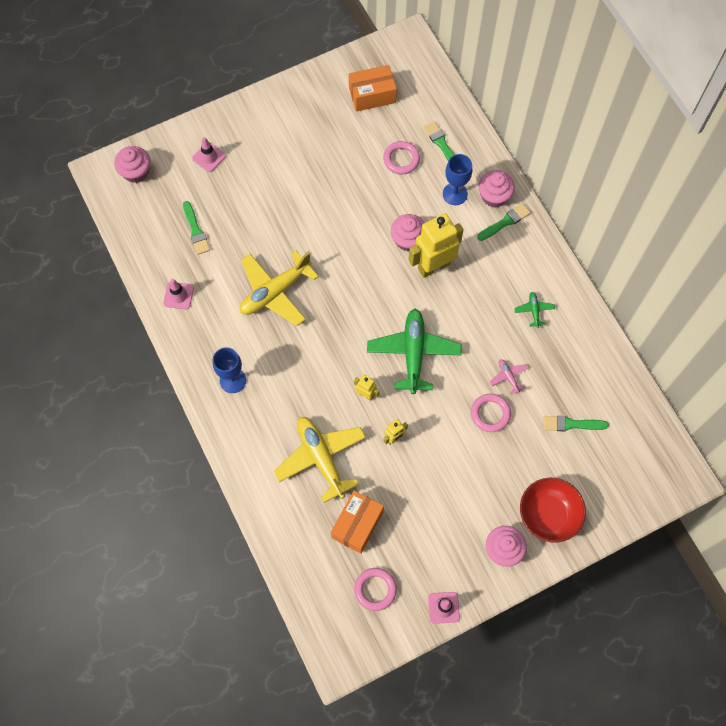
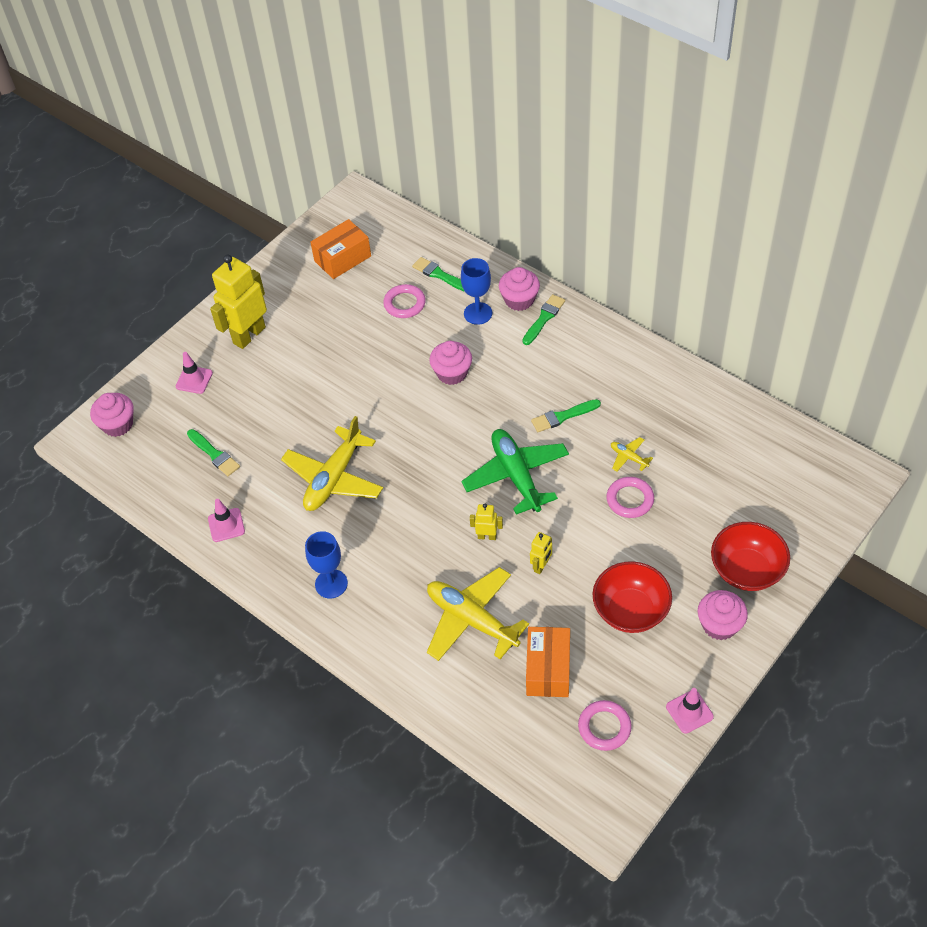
camera: 20 degrees left, 15 degrees down
yellow robot [408,213,464,278] -> yellow robot moved to [210,255,267,349]
pink plane [490,359,528,395] -> yellow plane [611,437,653,471]
green plane [514,292,555,328] -> none
green brush [544,416,609,431] -> green brush moved to [531,399,601,432]
none -> red bowl [593,561,672,633]

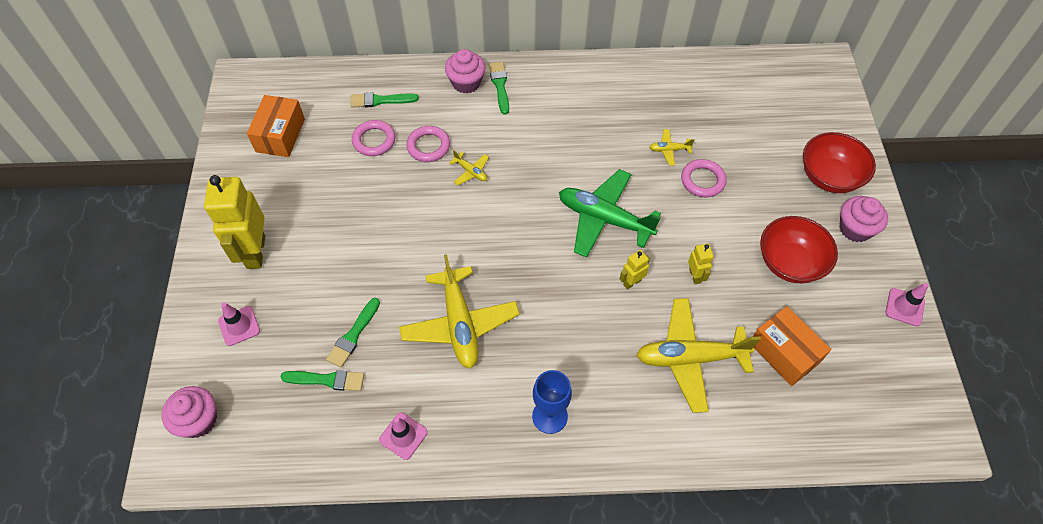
camera: 45 degrees left, 5 degrees up
pink cupcake [429,341,472,385] -> yellow plane [449,150,489,185]
blue goblet [461,258,492,325] -> none
green brush [531,399,601,432] -> green brush moved to [326,298,380,368]
pink ring [578,700,632,751] -> pink ring moved to [406,126,450,162]

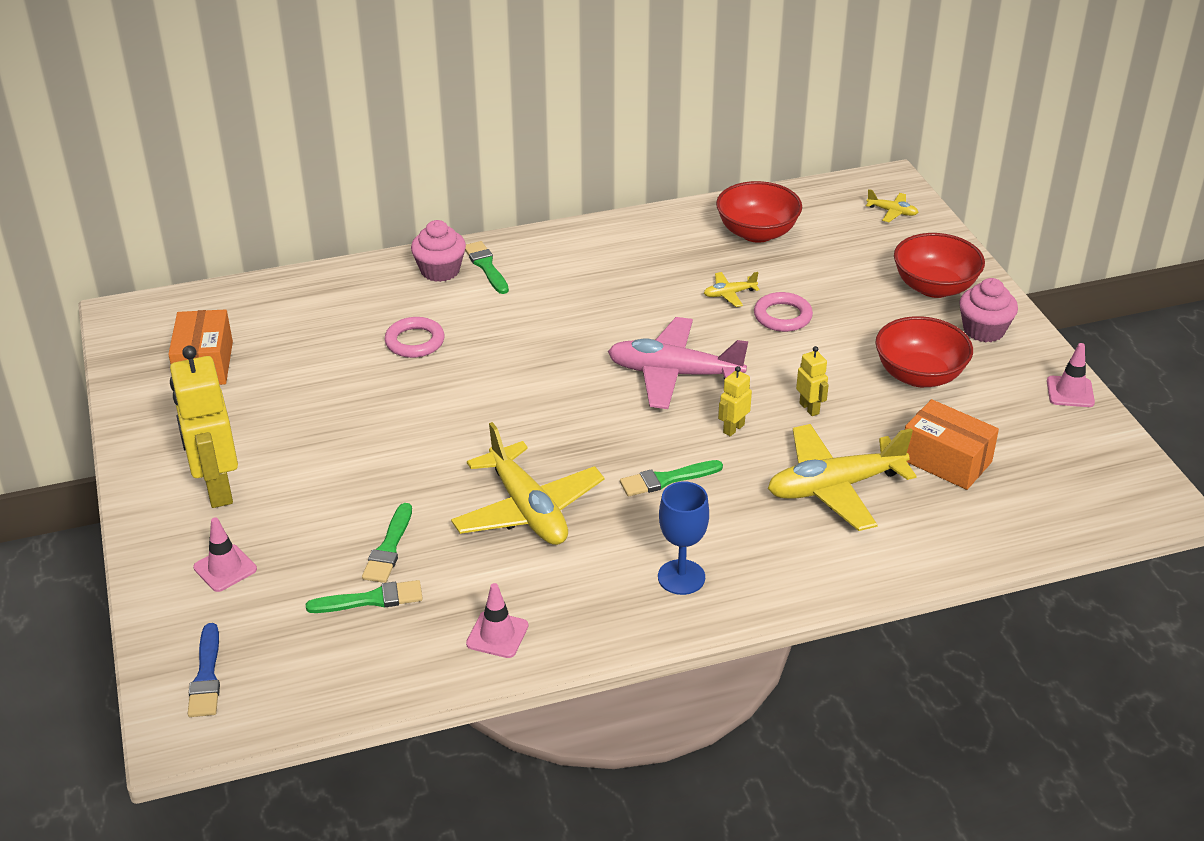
camera: 15 degrees left, 20 degrees down
pink cupcake [162,386,217,438] -> blue brush [188,623,220,717]
green brush [351,92,419,108] -> green brush moved to [620,460,723,496]
pink ring [352,120,396,156] -> none
yellow plane [449,150,489,185] -> yellow plane moved to [866,189,918,222]
green plane [559,169,661,258] -> pink plane [608,317,748,409]
none -> red bowl [716,181,802,243]

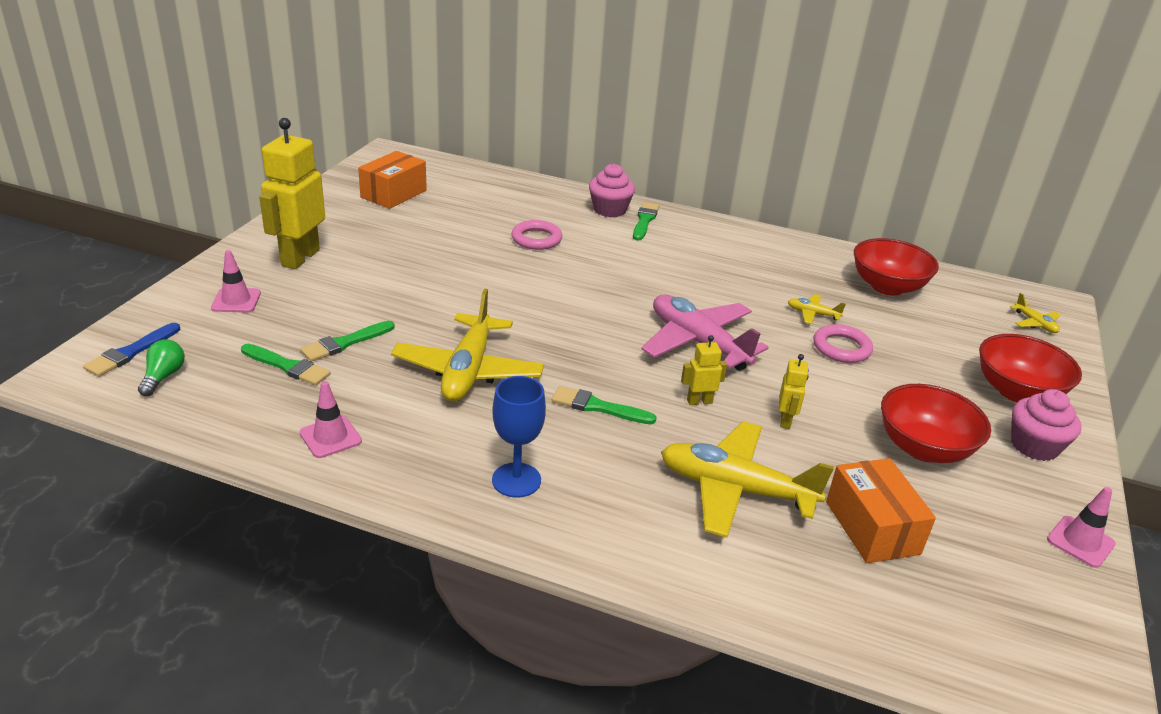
camera: 35 degrees right, 5 degrees down
none -> green light bulb [138,339,185,396]

